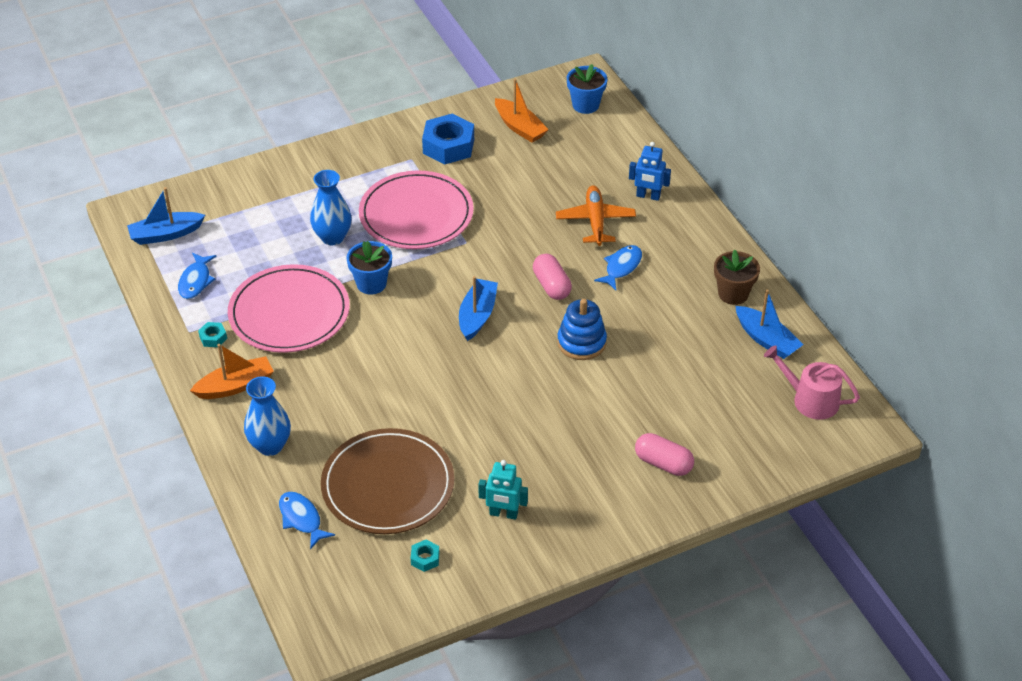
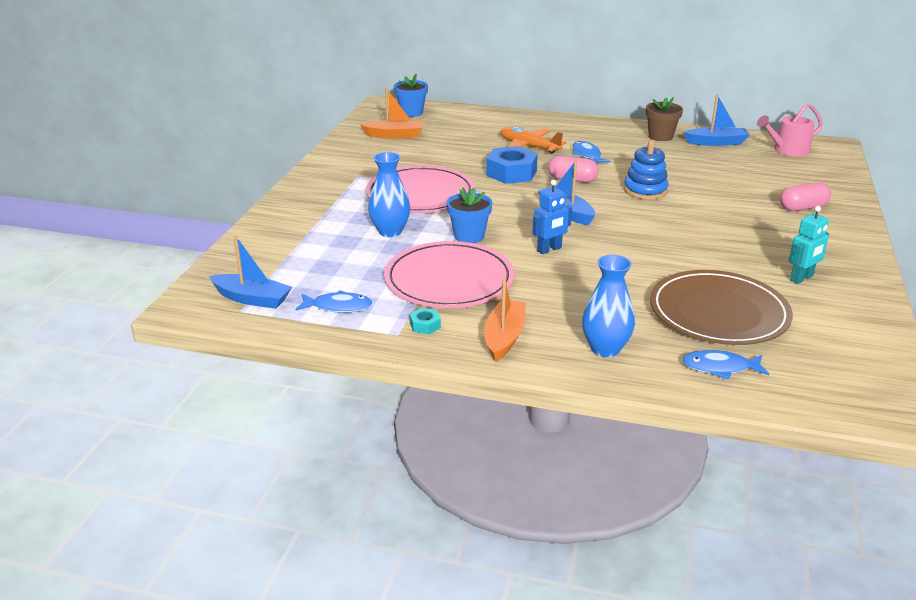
camera: 50 degrees left, 15 degrees down
blue boat [127,187,205,245] -> blue boat turned 90 degrees counterclockwise [209,235,292,309]
blue fish [178,253,216,299] -> blue fish turned 45 degrees counterclockwise [296,290,372,313]
turquoise nut [411,540,440,572] -> none
blue nut [422,114,474,164] -> blue nut moved to [486,146,538,184]
blue robot [629,142,671,201] -> blue robot moved to [532,180,572,254]

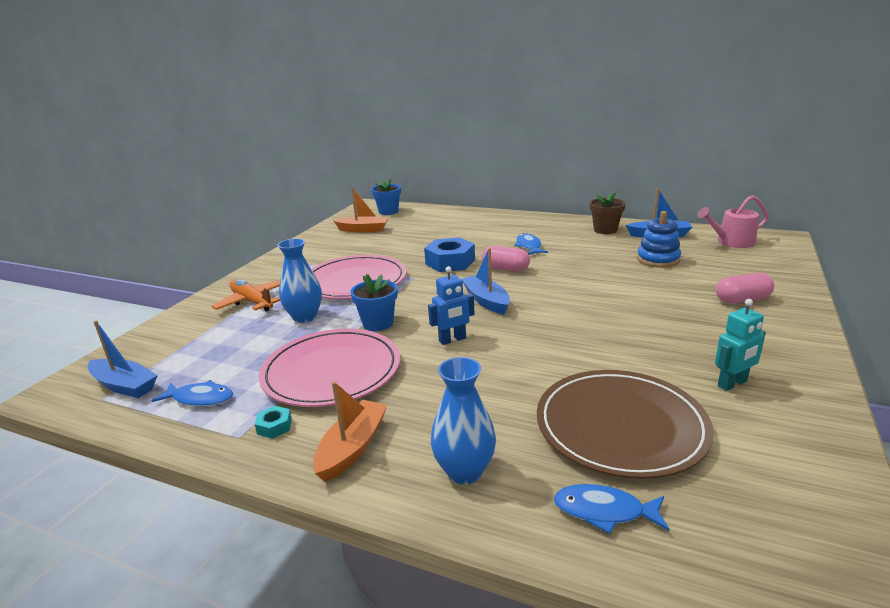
camera: 10 degrees right, 5 degrees down
orange plane [500,127,566,154] -> orange plane moved to [211,279,280,311]
blue stacking toy [624,140,668,200] -> blue stacking toy moved to [637,211,681,268]

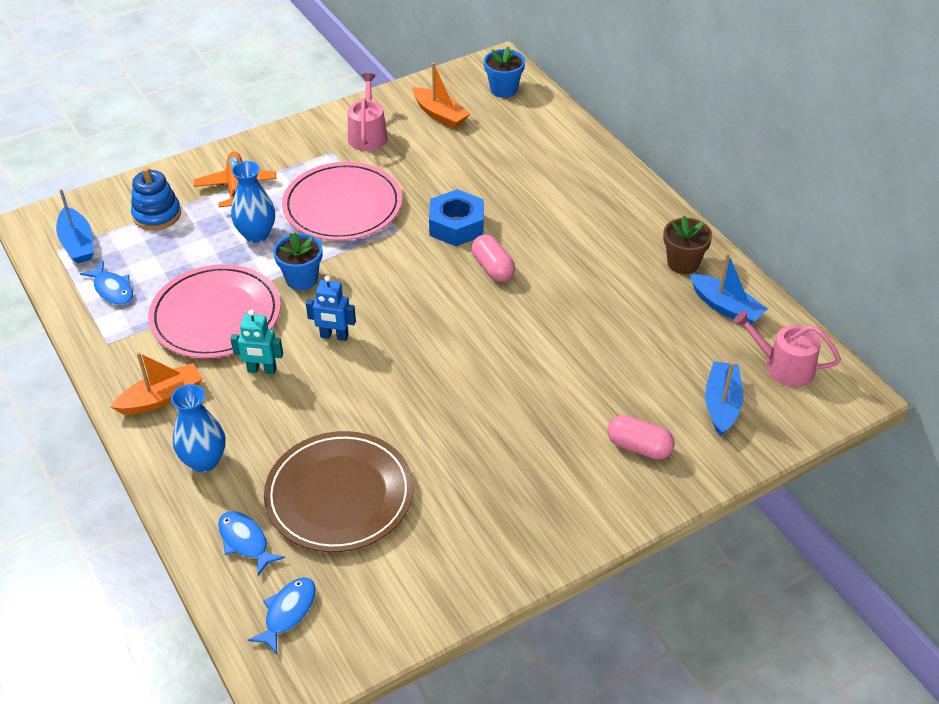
camera: 35 degrees right, 20 degrees up
turquoise nut [255,406,292,439] -> none
blue boat [461,248,510,315] -> blue boat moved to [705,361,743,436]
blue fish [514,233,548,255] -> blue fish moved to [248,577,316,654]
blue stacking toy [637,211,681,268] -> blue stacking toy moved to [131,167,181,230]
turquoise robot [715,299,766,391] -> turquoise robot moved to [230,310,283,374]
none -> pink watering can [348,73,388,151]

